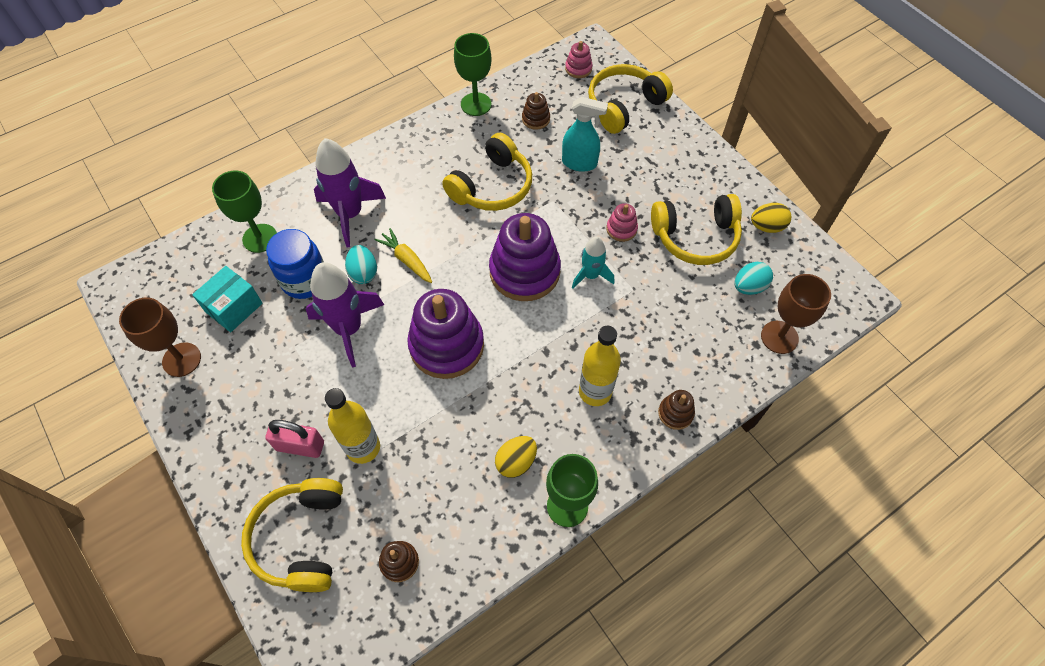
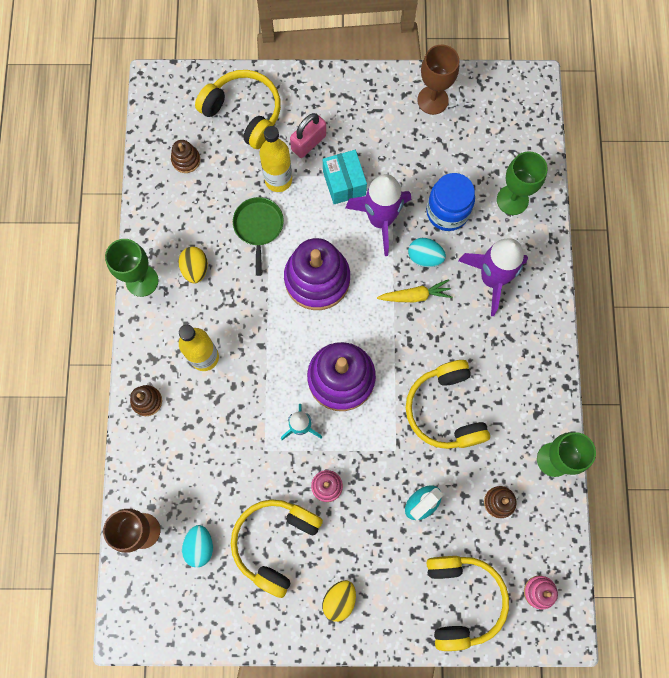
camera: 125 degrees right, 15 degrees up
turquoise box [192,266,263,332] -> turquoise box moved to [323,150,367,204]
yellow egg [751,203,791,233] -> yellow egg moved to [322,580,356,622]
none -> green pan [233,197,284,276]

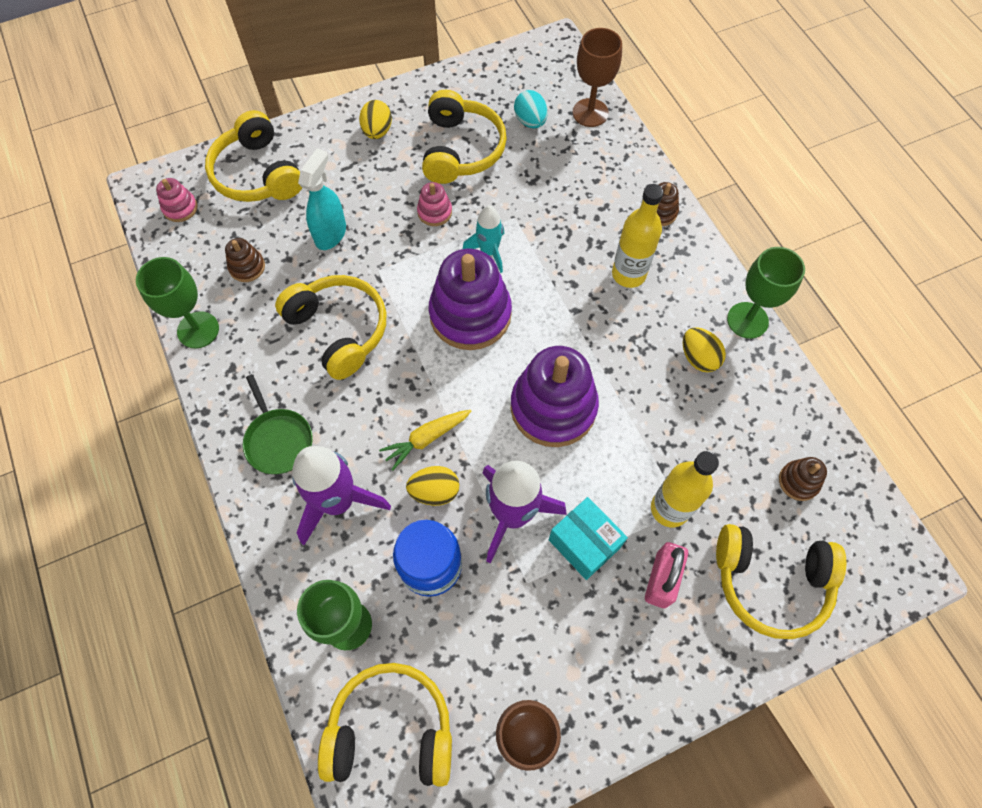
camera: 155 degrees right, 10 degrees down
green pan [233,197,284,276] -> green pan moved to [243,374,313,474]
turquoise egg [408,238,446,267] -> yellow egg [406,466,459,506]
none -> yellow headphones [318,663,452,787]

